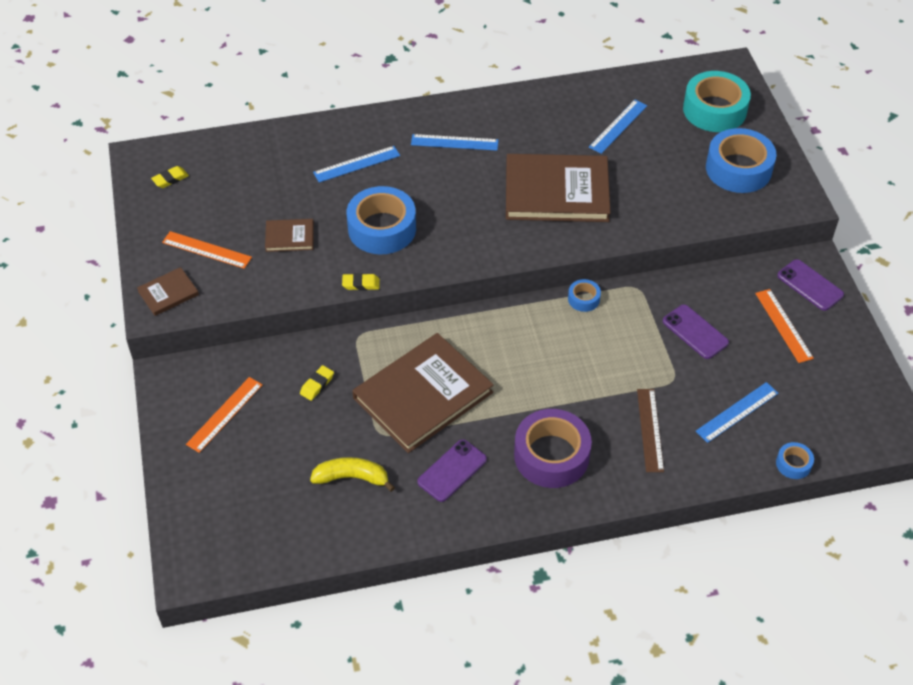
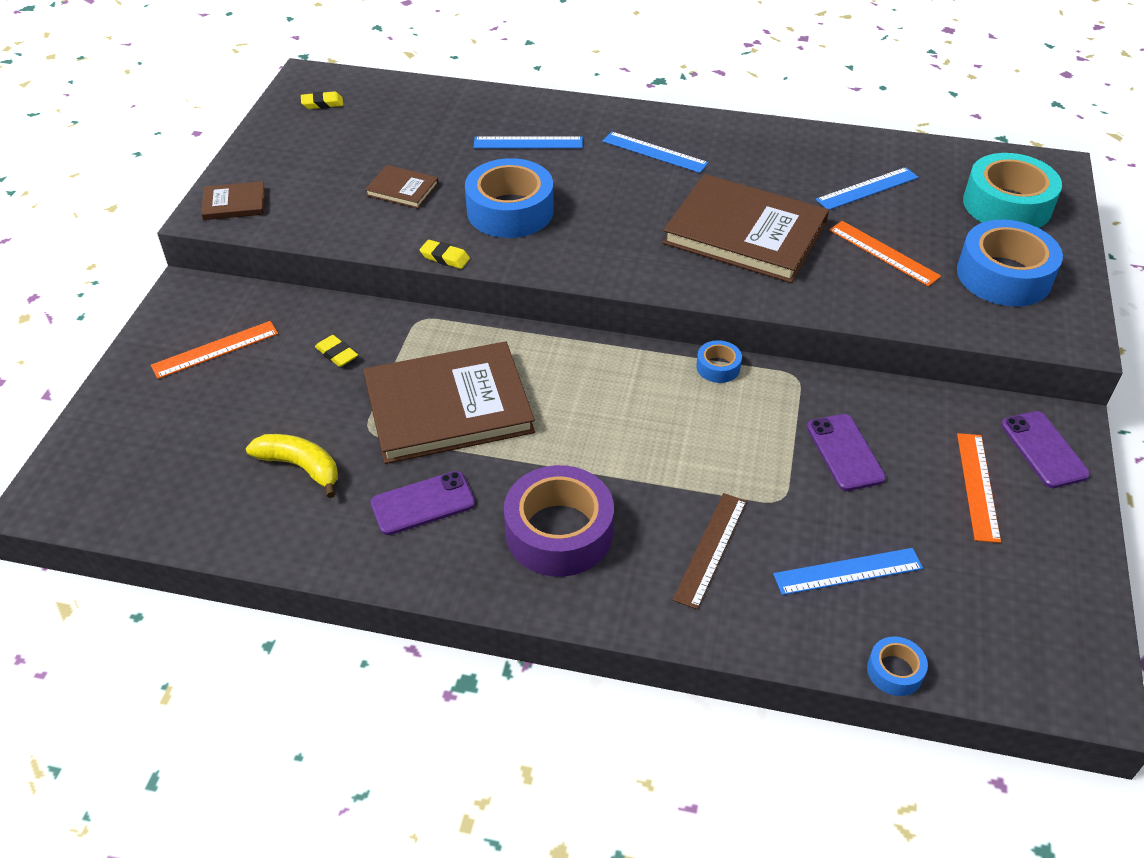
camera: 25 degrees right, 5 degrees down
orange ruler [162,231,252,269] -> orange ruler moved to [829,221,941,286]
yellow eraser [300,365,334,401] -> yellow eraser turned 75 degrees clockwise [315,335,358,367]

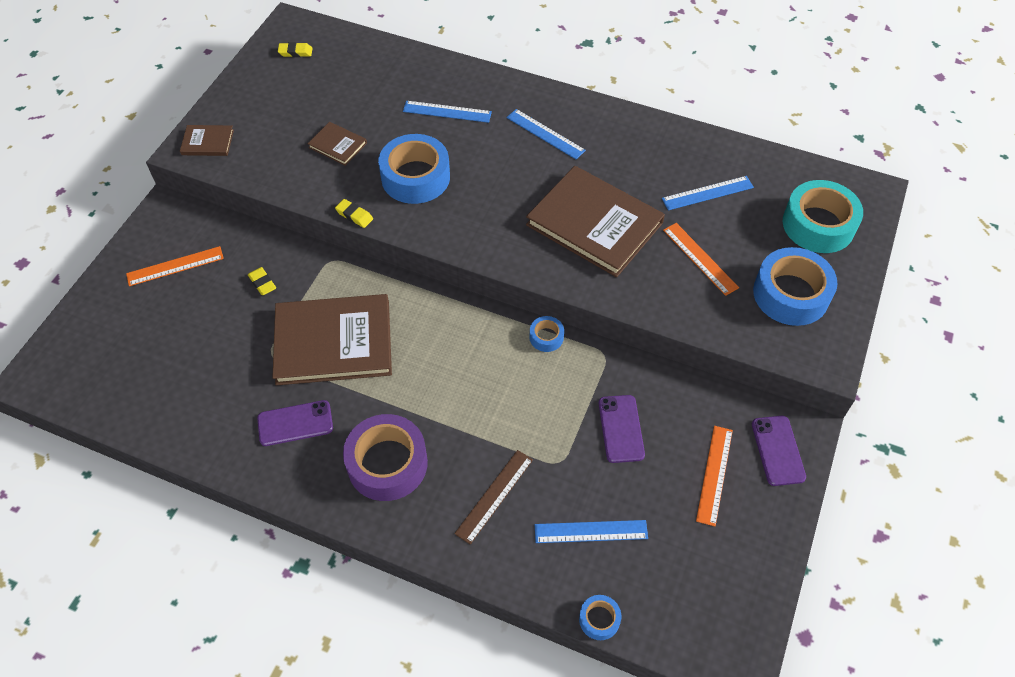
camera: 10 degrees right, 10 degrees up
yellow banana [246,434,338,498] -> none

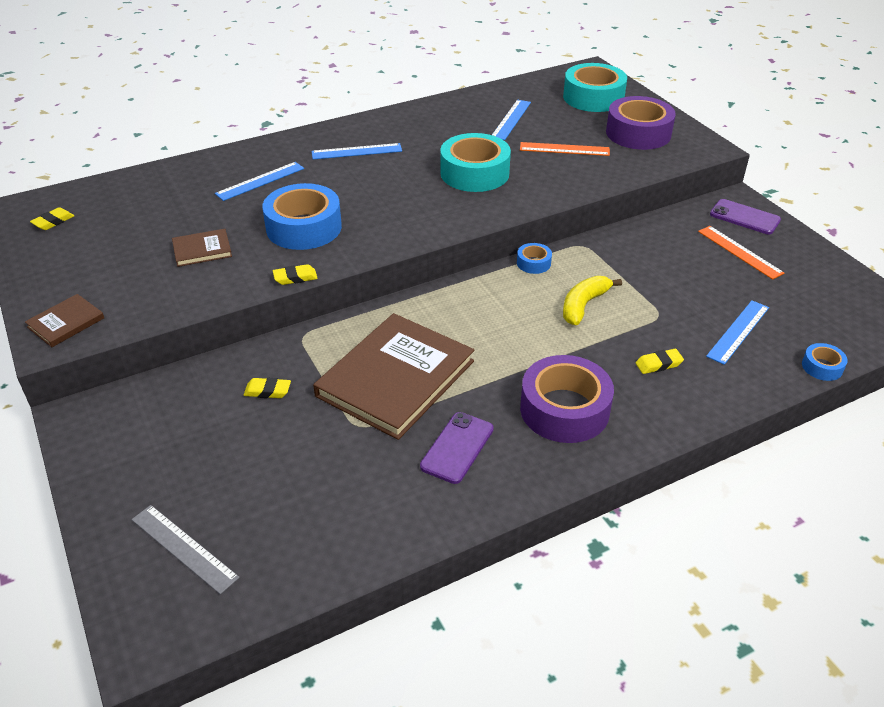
camera: 50 degrees left, 15 degrees down
orange ruler [126,246,224,286] -> none
brown ruler [454,450,533,545] -> yellow eraser [636,349,684,374]
brown book [526,166,665,277] -> turquoise tape [440,133,511,192]
purple phone [599,395,645,463] -> none
blue tape [753,247,838,326] -> purple tape [606,96,676,150]
none -> grey ruler [132,505,240,595]
none -> yellow banana [563,276,622,325]

